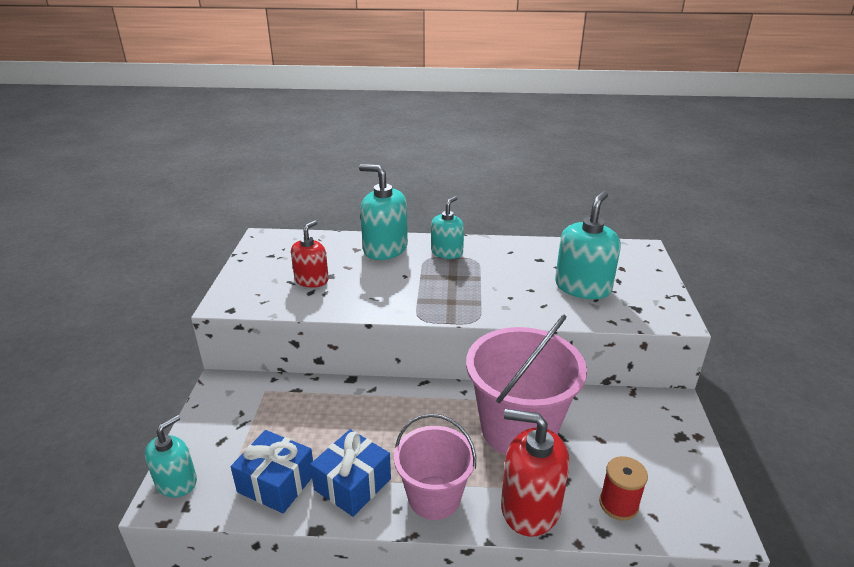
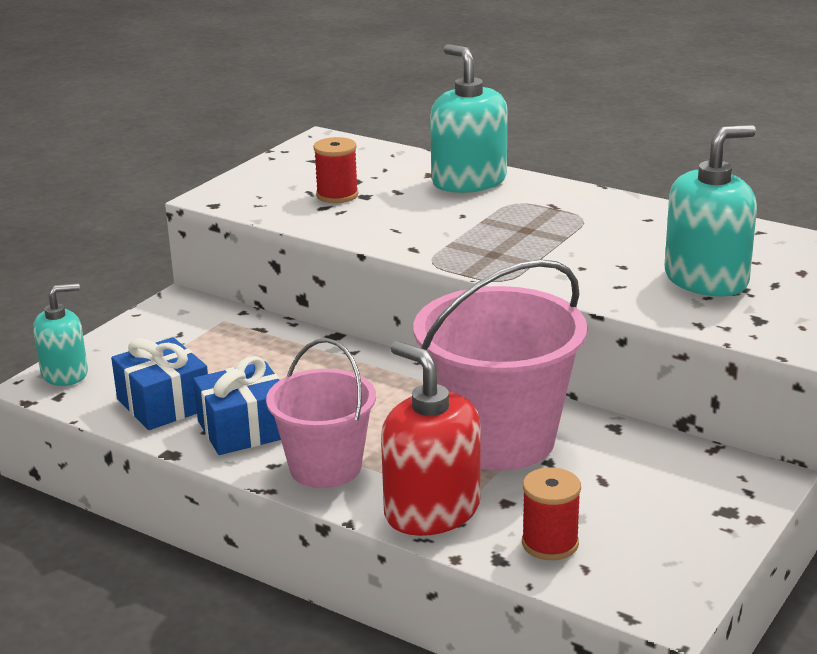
camera: 30 degrees right, 5 degrees down
red soap dispenser [291,220,329,288] -> red spool [313,137,359,203]
turquoise soap dispenser [431,196,464,259] -> none

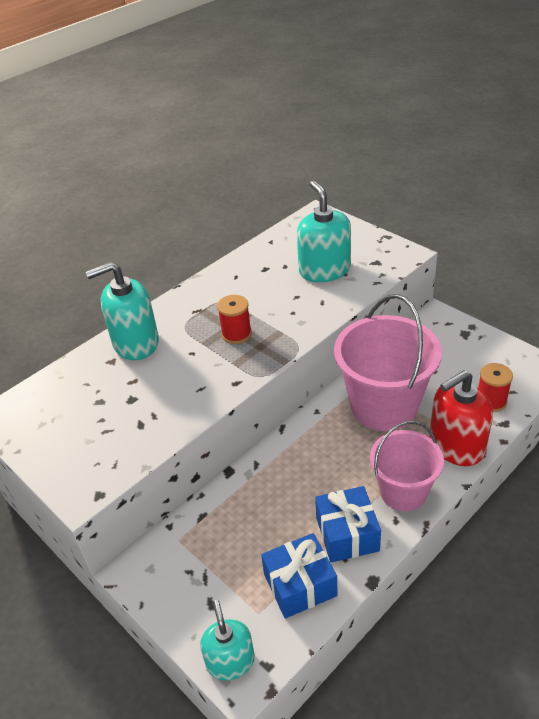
camera: 75 degrees left, 15 degrees up
red spool [313,137,359,203] -> red spool moved to [217,295,252,344]

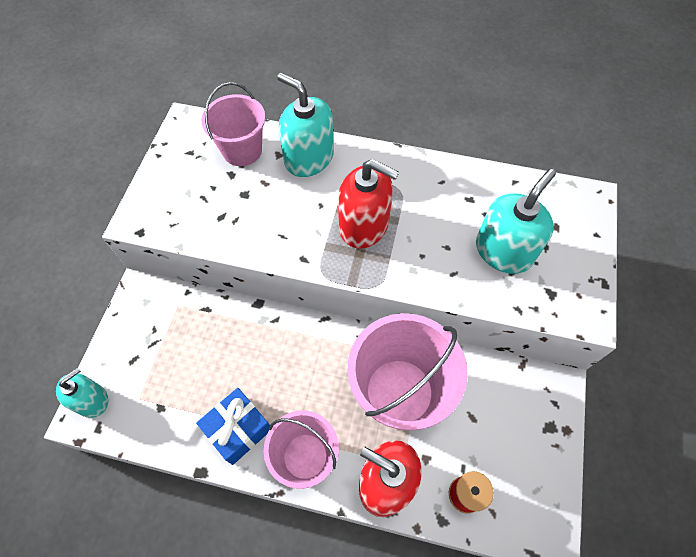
camera: 55 degrees right, 20 degrees up
red spool [217,295,252,344] -> red soap dispenser [338,159,399,248]
blue gift [261,533,337,619] -> none
none -> pink bucket [201,82,265,166]

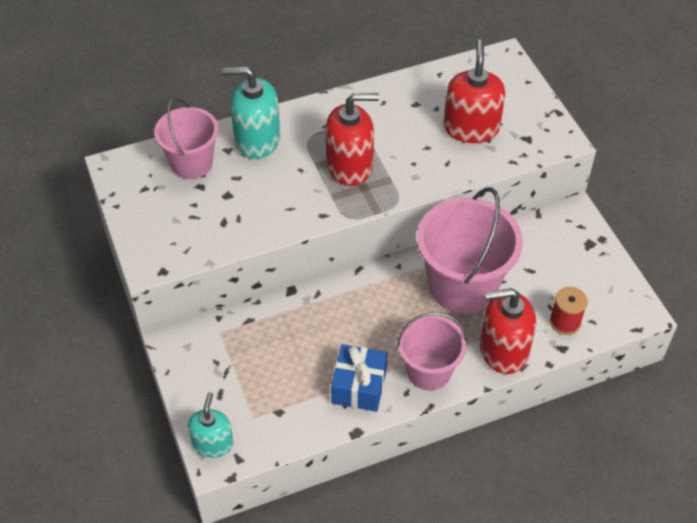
camera: 35 degrees left, 10 degrees down
turquoise soap dispenser [476,169,556,274] -> red soap dispenser [444,40,506,143]

